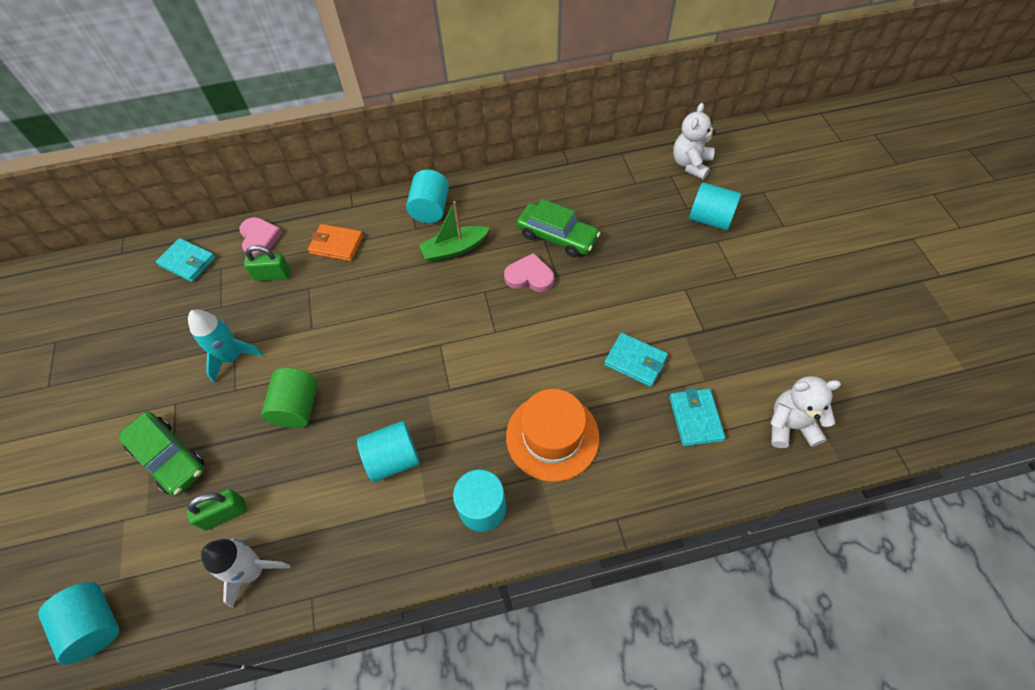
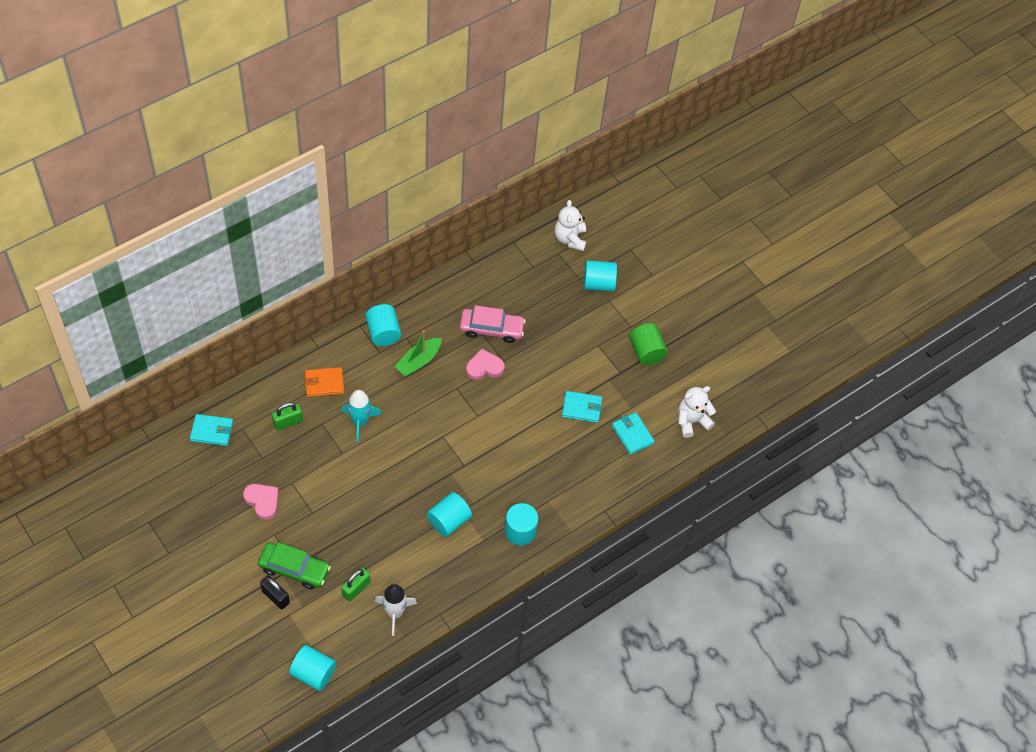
camera: 30 degrees left, 0 degrees up
turquoise rocket [188,309,263,383] -> turquoise rocket moved to [342,390,382,442]
pink heart [239,217,282,255] -> pink heart moved to [243,484,279,520]
green cylinder [261,368,318,428] -> green cylinder moved to [630,323,668,365]
orange hat [506,389,600,482] -> none
green car [517,199,600,257] -> pink car [460,305,526,343]
none -> black padlock [260,576,290,610]

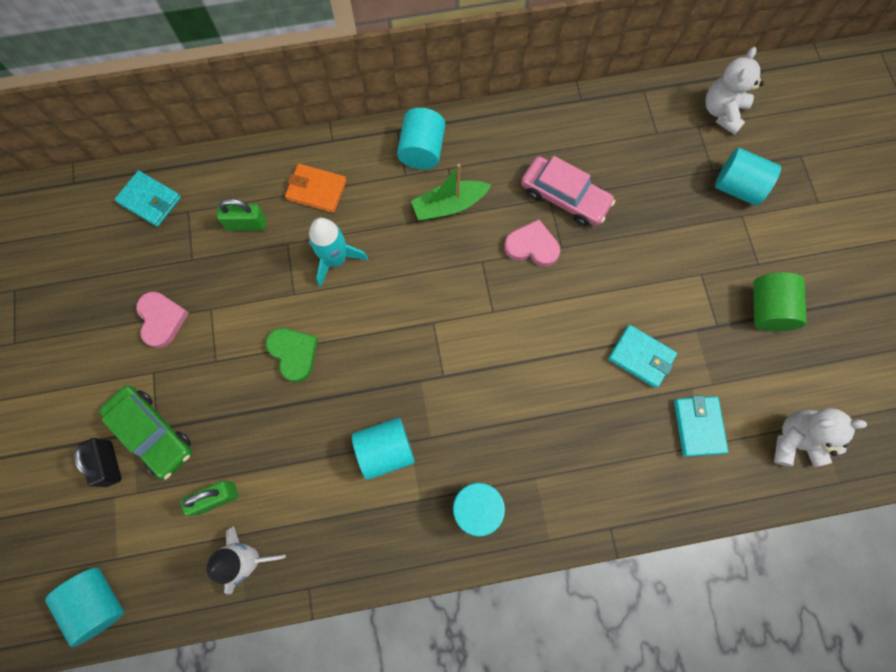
camera: 30 degrees right, 15 degrees up
none -> green heart [266,328,318,382]

